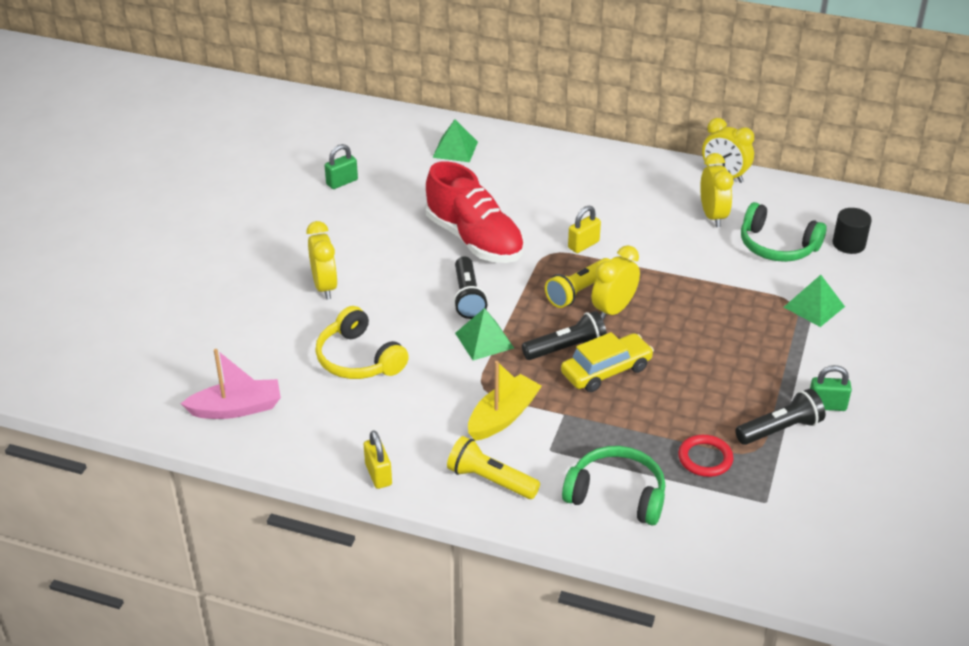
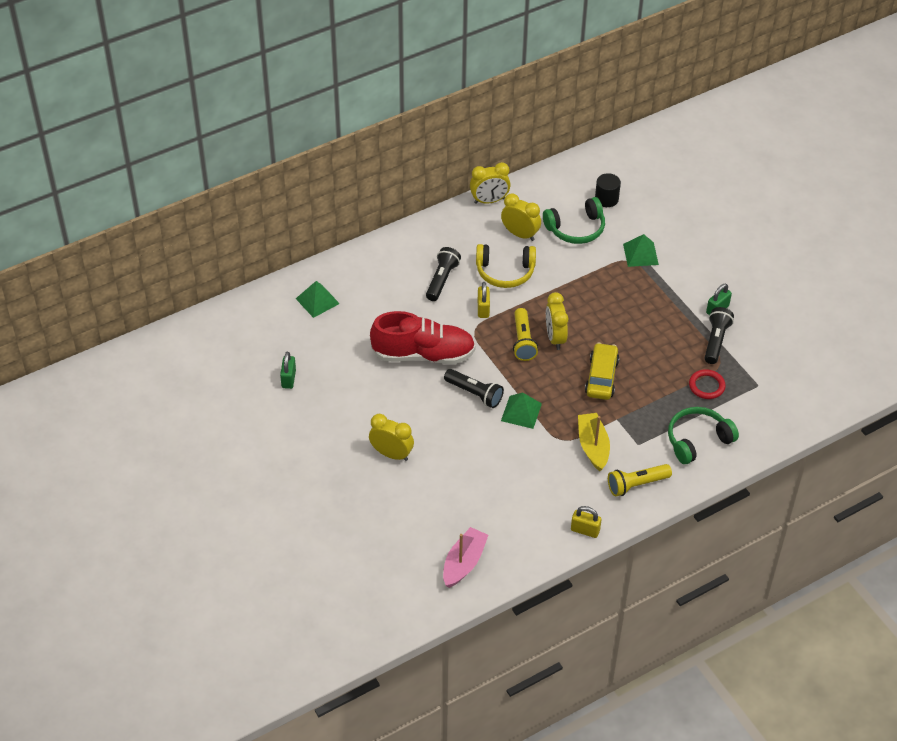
camera: 50 degrees left, 10 degrees up
yellow headphones [315,306,409,379] -> yellow headphones moved to [476,244,536,288]
black flashlight [522,311,607,360] -> black flashlight moved to [426,247,461,301]

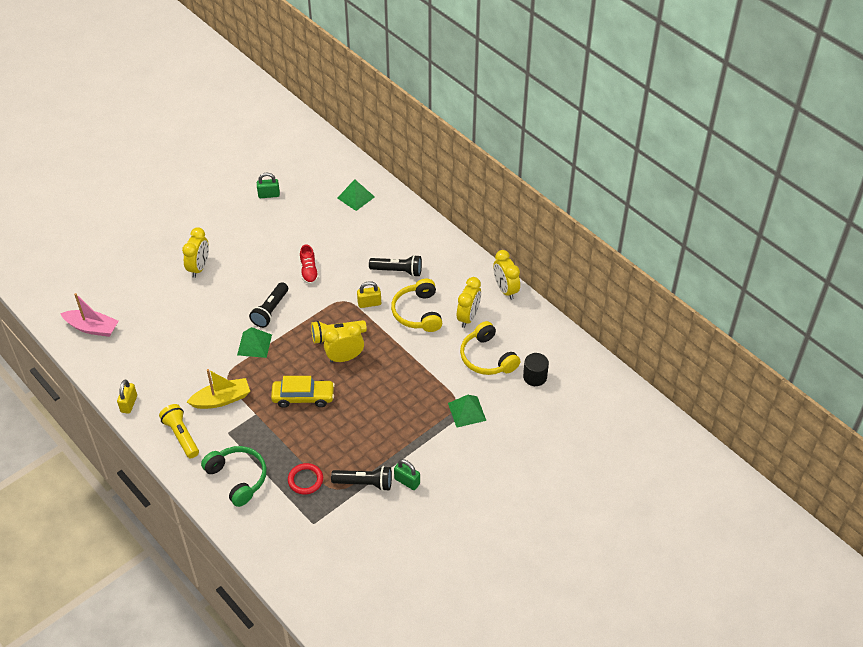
camera: 80 degrees right, 0 degrees up
red shoe [370,311,476,364] -> red shoe [300,244,319,284], size x0.46
green headphones [543,197,605,244] -> yellow headphones [460,321,520,375]

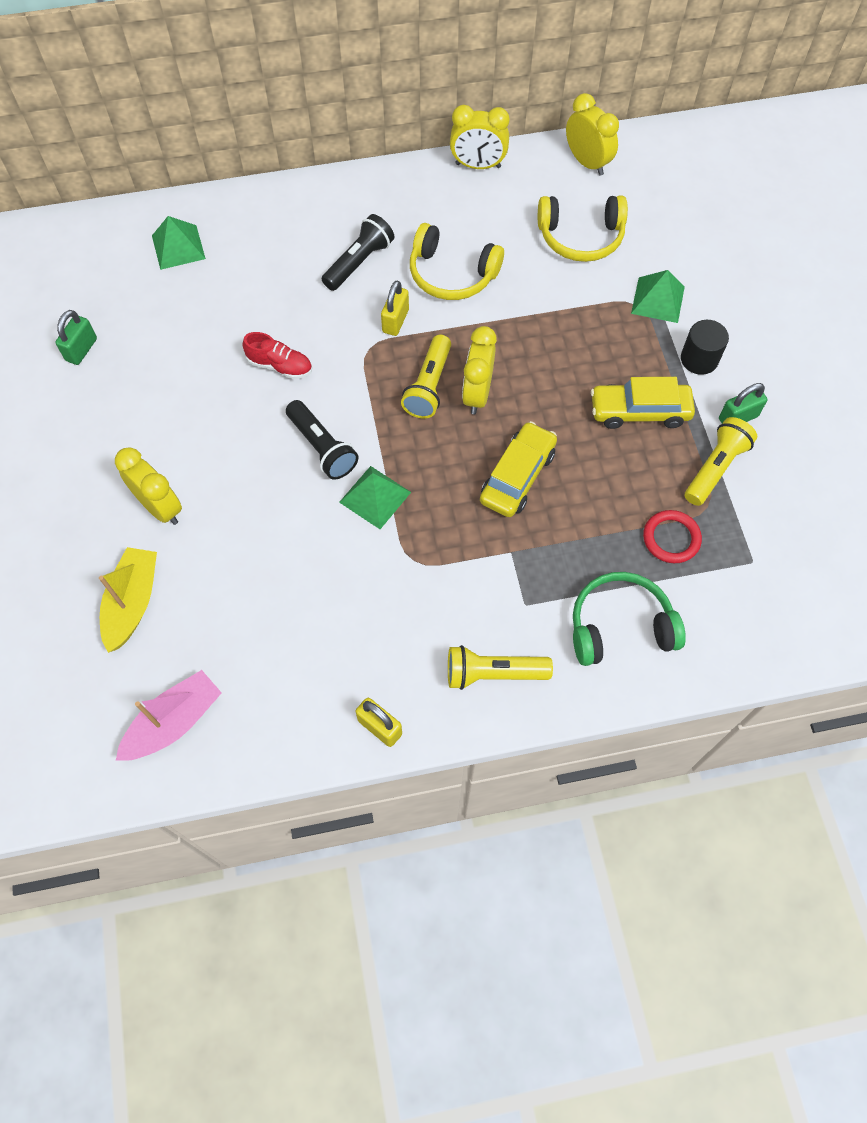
camera: 60 degrees left, 15 degrees up
yellow boat [187,369,250,409] -> yellow boat moved to [99,547,157,653]
black flashlight [331,466,392,491] -> yellow flashlight [685,417,757,506]
yellow clock [457,277,481,328] -> yellow clock moved to [566,93,619,176]
black cylinder [523,353,549,386] -> black cylinder moved to [681,320,729,375]
none -> yellow car [591,377,695,429]

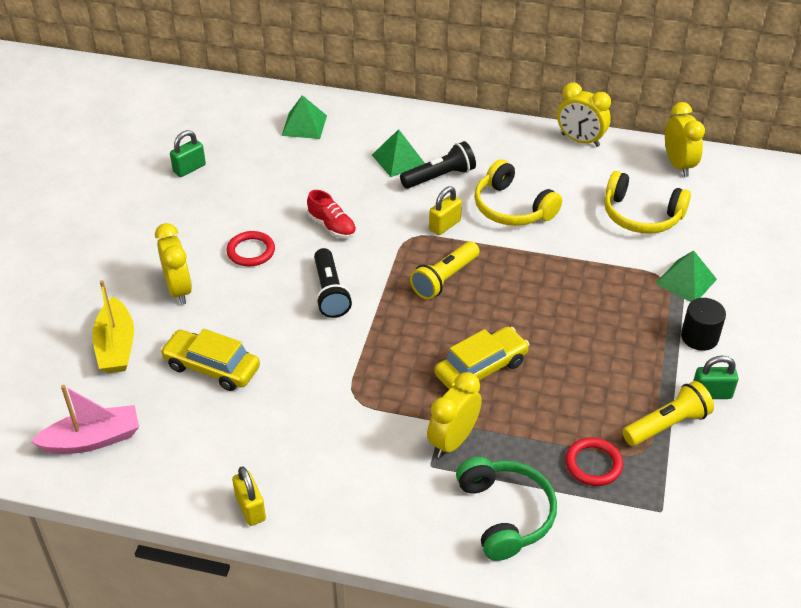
camera: 25 degrees right, 20 degrees down
yellow boat [99,547,157,653] -> yellow boat turned 135 degrees clockwise [92,280,134,373]
green pyramid [339,466,411,529] -> green pyramid moved to [372,129,425,177]
yellow flashlight [448,645,553,690] -> none
yellow clock [462,326,497,414] -> yellow clock moved to [427,372,482,458]
green headphones [573,572,686,666] -> green headphones turned 60 degrees clockwise [456,457,557,561]
yellow car [591,377,695,429] -> yellow car moved to [160,329,260,391]
none -> red ring [226,231,275,266]

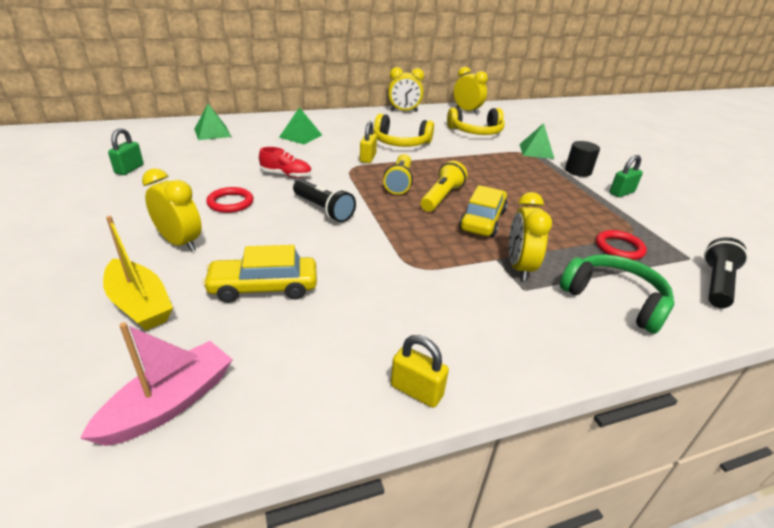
camera: 35 degrees left, 10 degrees down
black flashlight [400,141,476,189] -> black flashlight moved to [704,237,748,308]
yellow flashlight [622,381,714,446] -> yellow flashlight moved to [421,161,467,212]

